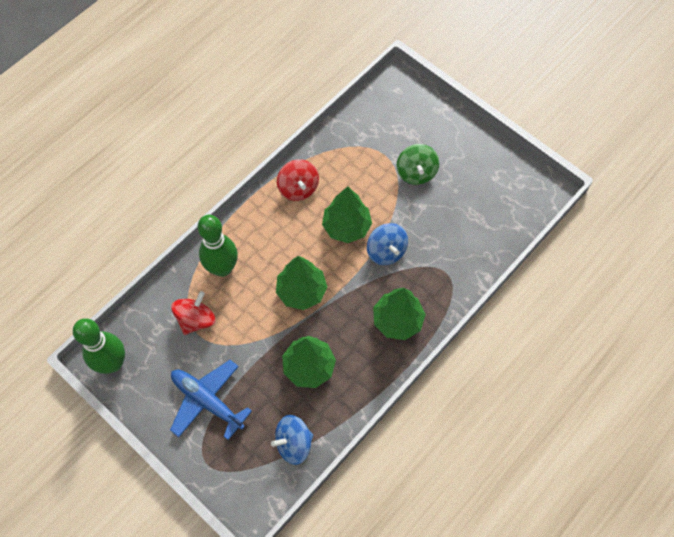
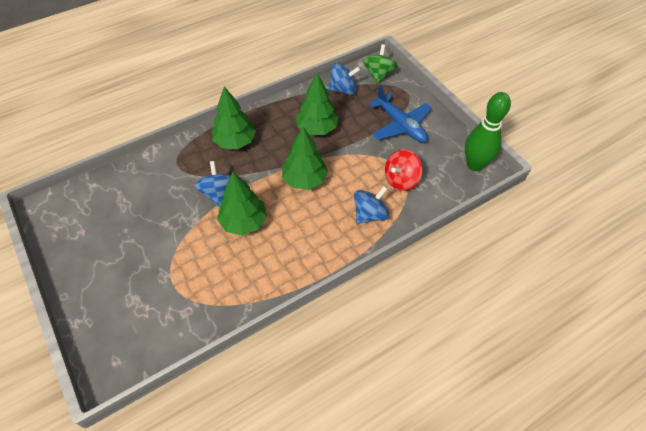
camera: 165 degrees left, 10 degrees down
green bowling pin [198,215,238,277] -> blue spinning top [354,186,389,224]
red spinning top [277,159,319,201] -> none
green spinning top [397,144,439,185] -> green spinning top moved to [363,44,398,84]

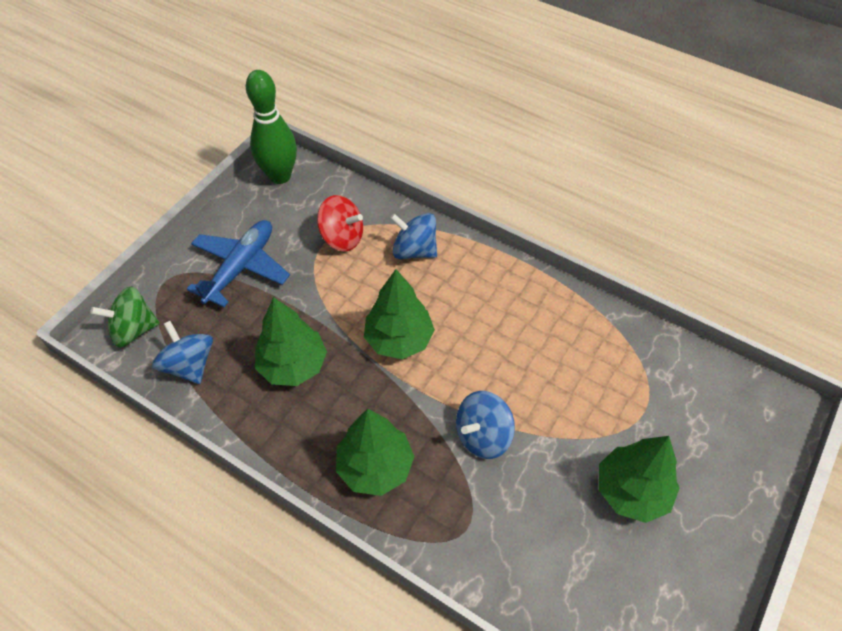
camera: 115 degrees left, 0 degrees up
green tree [217,172,267,236] -> green tree moved to [599,436,679,523]

